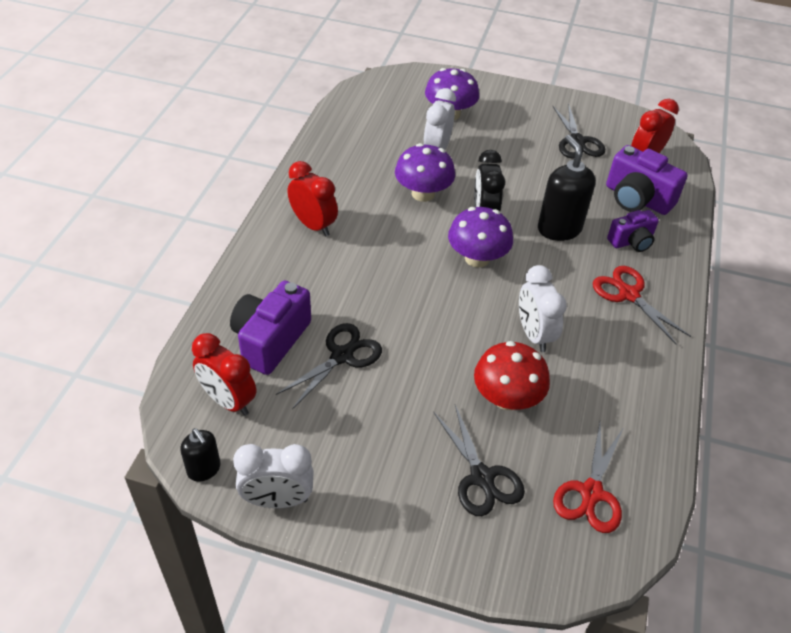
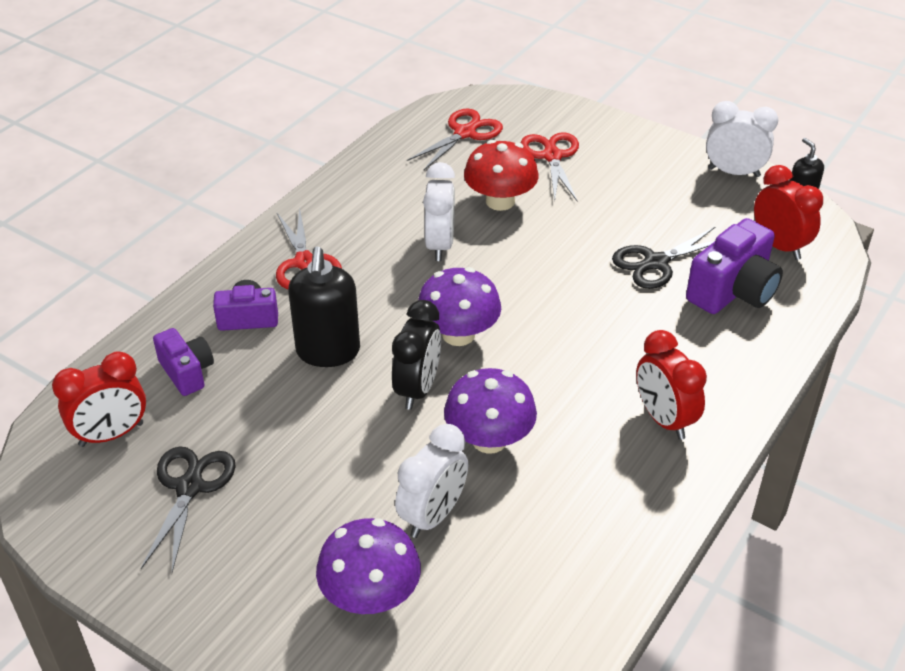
camera: 160 degrees left, 5 degrees down
black scissors [433,405,525,516] -> red scissors [521,132,579,202]
purple camera [606,145,688,215] -> purple camera [153,328,214,396], size x0.62

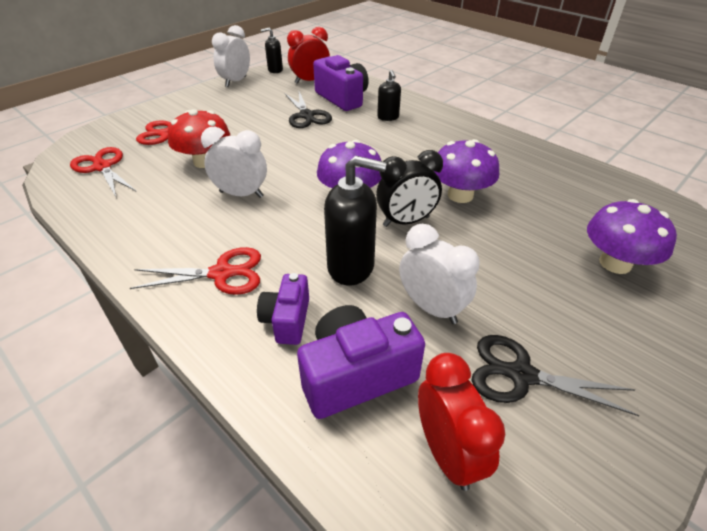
camera: 80 degrees left, 0 degrees up
purple camera [153,328,214,396] -> purple camera [297,305,425,419], size x1.61
black clock [392,300,441,410] -> black clock turned 135 degrees clockwise [376,150,443,227]
white clock [395,424,468,538] -> white clock moved to [399,224,480,324]
red clock [636,330,707,440] -> none
none -> black soap dispenser [377,70,401,121]

